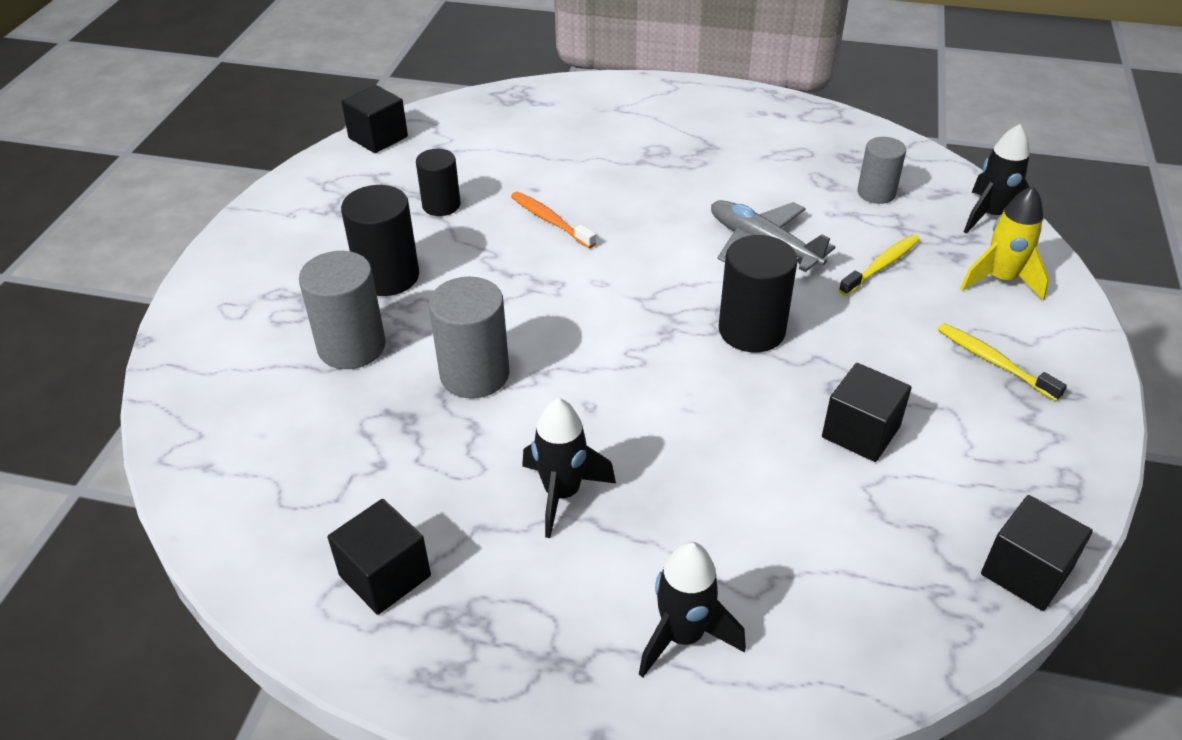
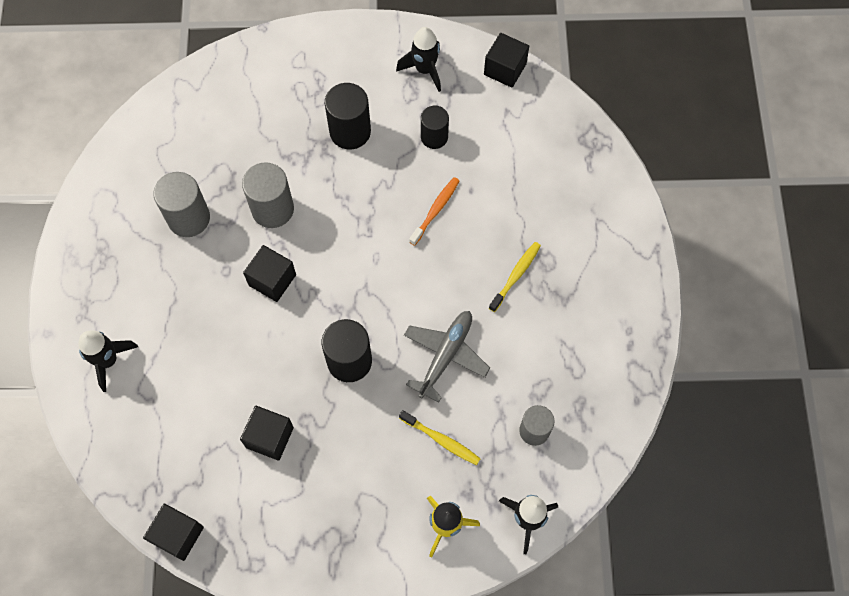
camera: 75 degrees right, 25 degrees up
grey cylinder [299,251,386,369] -> grey cylinder moved to [153,172,210,237]
black cube [327,499,431,615] -> black cube moved to [243,245,296,302]
black rocket [522,398,616,538] -> black rocket moved to [396,27,441,92]
yellow toothbrush [938,323,1067,401] -> yellow toothbrush moved to [489,242,541,312]

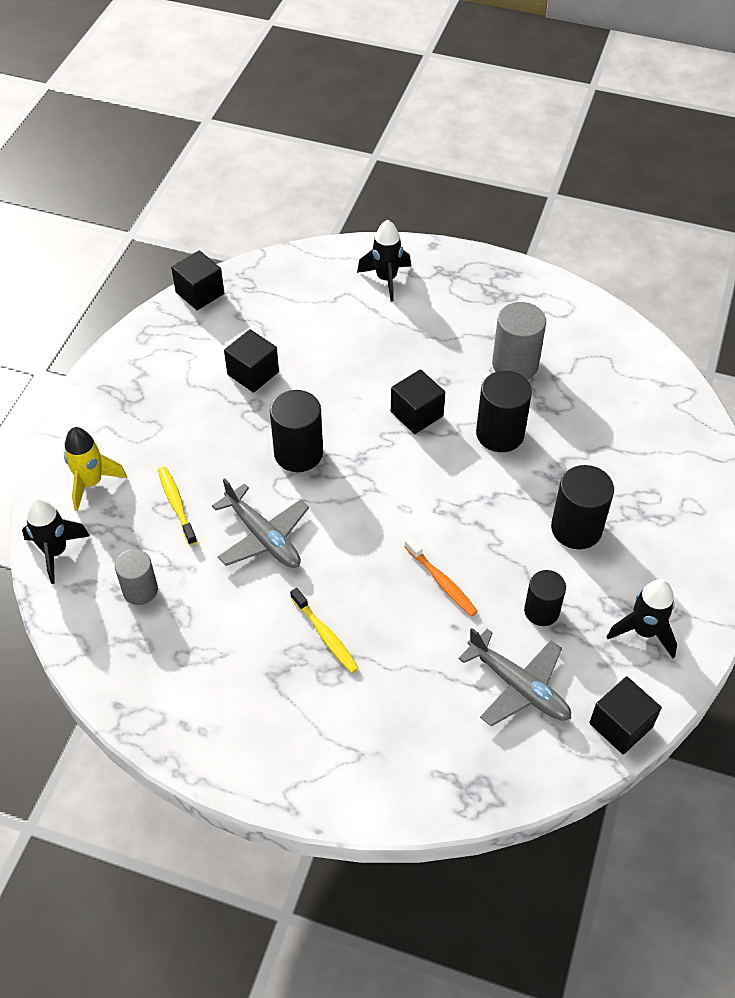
camera: 110 degrees right, 15 degrees down
grey cylinder [242,163,294,228] -> black cylinder [476,371,532,452]
yellow toothbrush [399,410,481,465] -> yellow toothbrush turned 105 degrees clockwise [158,467,197,545]
none -> grey plane [458,628,571,727]

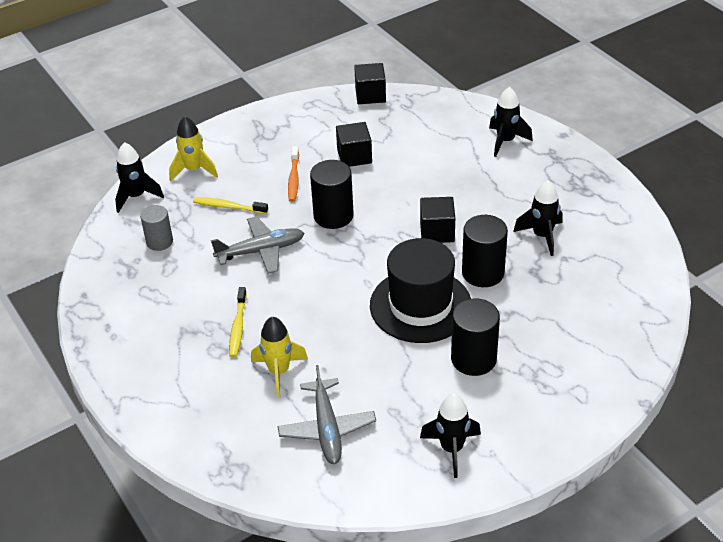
camera: 40 degrees right, 10 degrees down
yellow toothbrush [158,467,197,545] -> yellow toothbrush turned 90 degrees counterclockwise [193,197,268,214]
grey plane [212,478,309,568] -> grey plane turned 105 degrees counterclockwise [211,216,304,274]
orange toothbrush [404,537,478,617] -> orange toothbrush moved to [288,146,299,202]
grey cylinder [492,302,546,380] -> black rocket [513,181,562,256]
black cylinder [524,570,566,626] -> none
black cube [589,676,662,754] -> none
none -> yellow rocket [251,316,308,397]
none -> black hat [370,238,471,343]

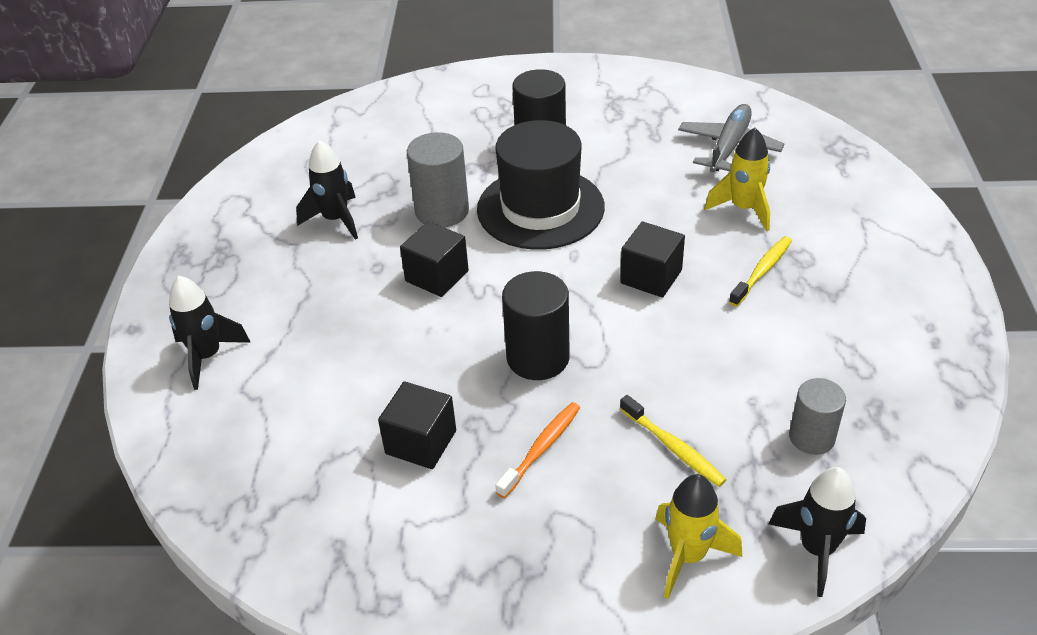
camera: 145 degrees left, 0 degrees up
grey plane [211,216,304,274] -> none
black cube [354,63,386,104] -> black cube moved to [620,222,685,298]
black rocket [420,394,481,478] -> none
black cylinder [462,215,508,287] -> grey cylinder [407,132,469,227]

